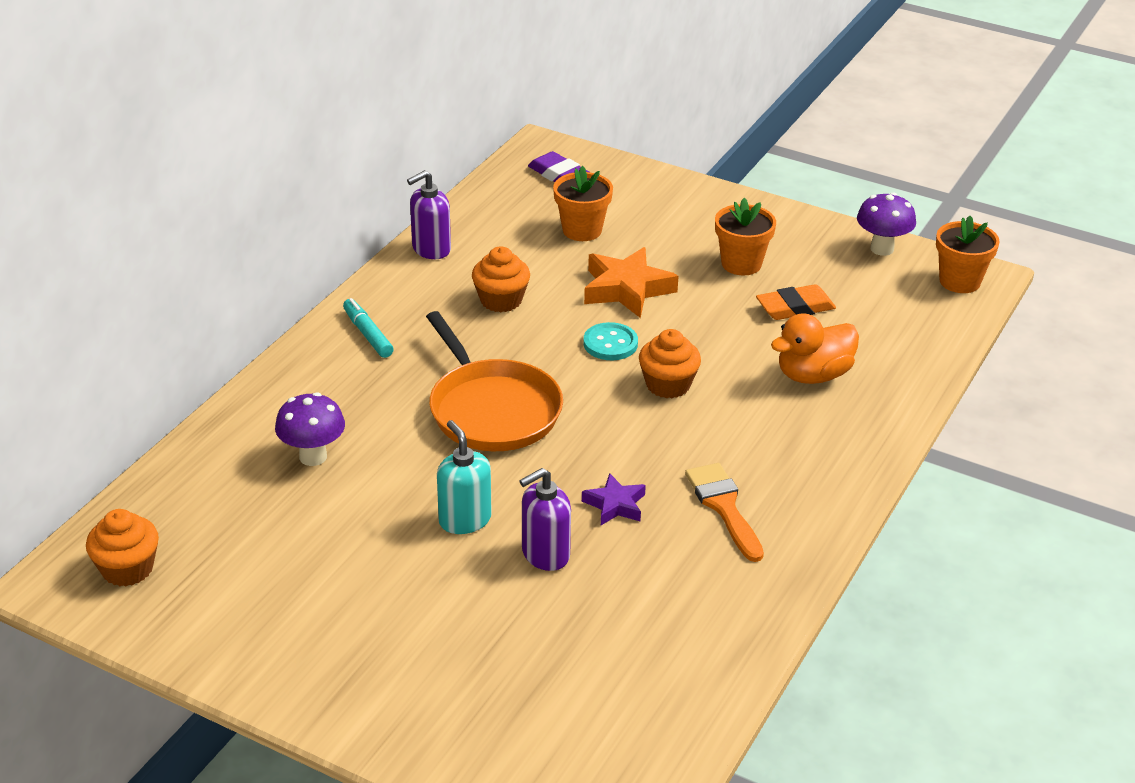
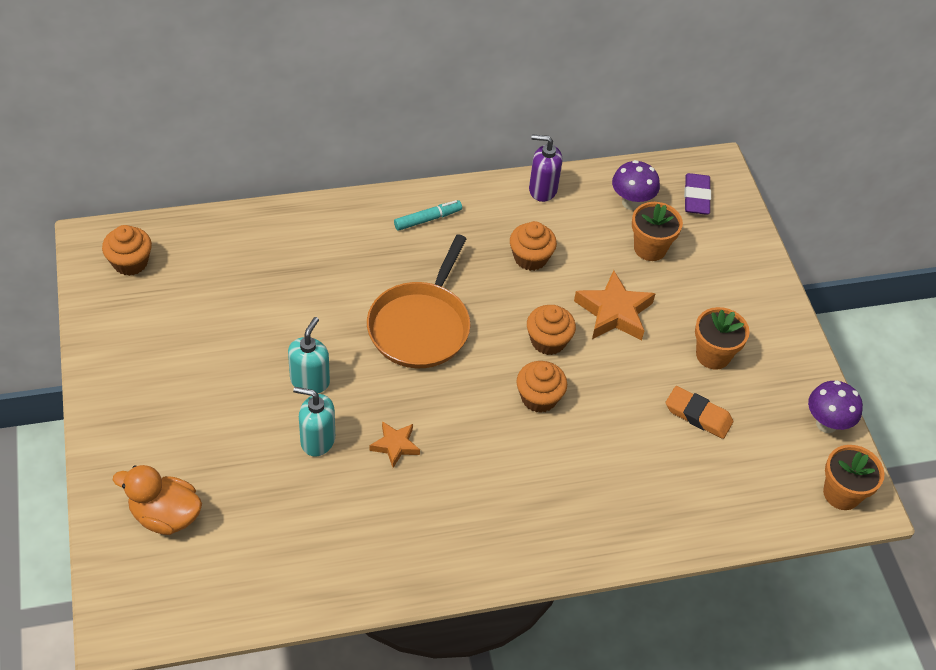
camera: 45 degrees right, 15 degrees up
purple mushroom [275,392,345,466] -> purple mushroom moved to [612,160,660,210]
turquoise marker [343,298,394,358] -> turquoise marker turned 45 degrees clockwise [394,200,462,231]
purple soap dispenser [519,468,571,571] -> turquoise soap dispenser [293,387,335,457]
purple star [582,473,646,525] -> orange star [370,421,420,468]
turquoise button [583,322,638,360] -> orange cupcake [527,305,576,355]
orange brush [685,463,764,562] -> none
orange duck [771,313,859,384] -> orange duck moved to [113,465,202,535]

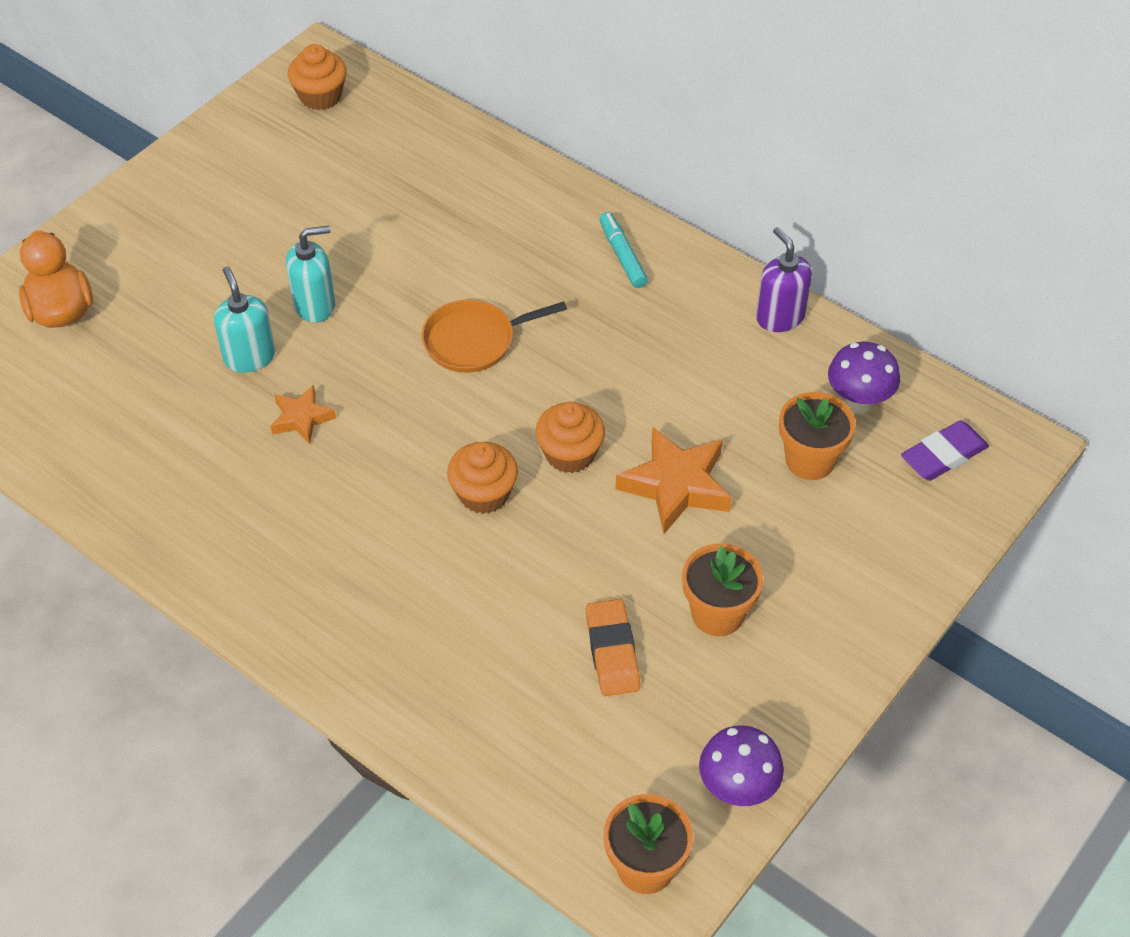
camera: 55 degrees right, 0 degrees up
orange pan [367,234,470,368] -> orange pan [422,300,567,373], size x0.66
turquoise marker [394,200,462,231] -> turquoise marker turned 135 degrees counterclockwise [600,212,648,288]
orange cupcake [510,221,557,271] -> none

